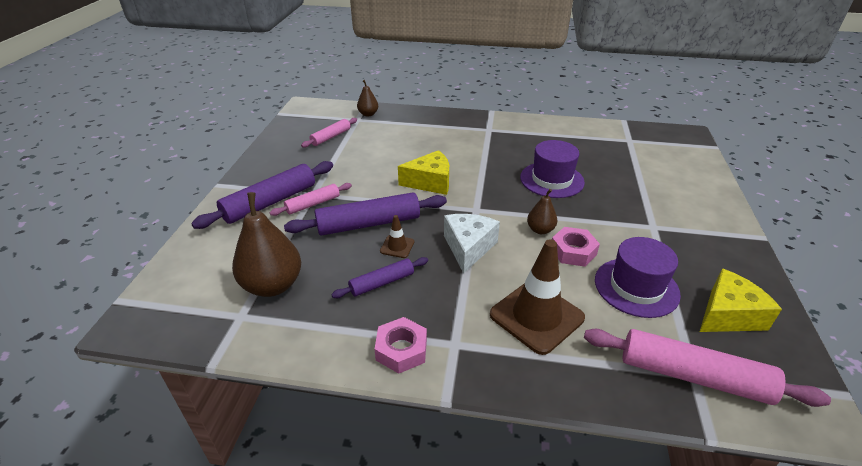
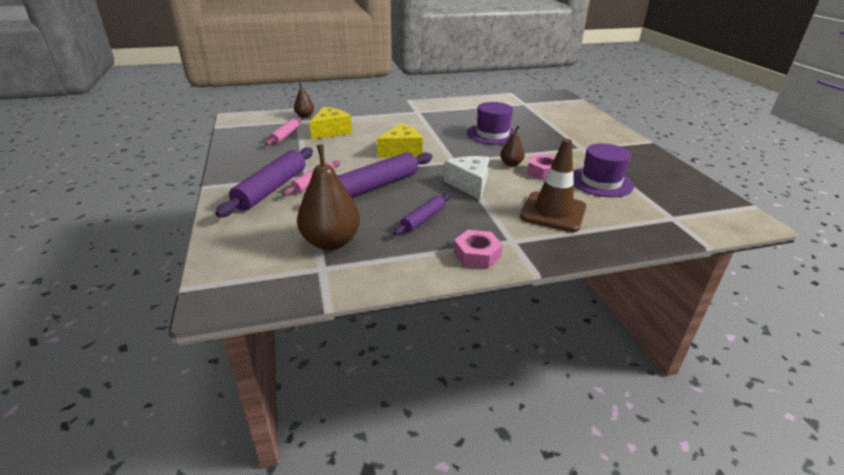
camera: 25 degrees left, 5 degrees down
brown traffic cone [380,215,414,258] -> none
pink rolling pin [584,329,831,407] -> none
yellow cheese [700,268,782,332] -> yellow cheese moved to [310,107,352,140]

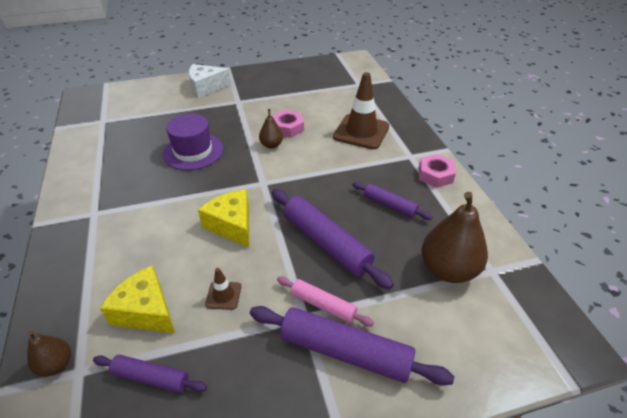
camera: 90 degrees left, 10 degrees up
pink rolling pin [266,118,301,146] -> purple rolling pin [93,355,207,393]
white cheese [444,156,490,200] -> white cheese moved to [189,64,231,98]
purple hat [573,143,634,197] -> none
none -> brown traffic cone [205,268,241,310]

